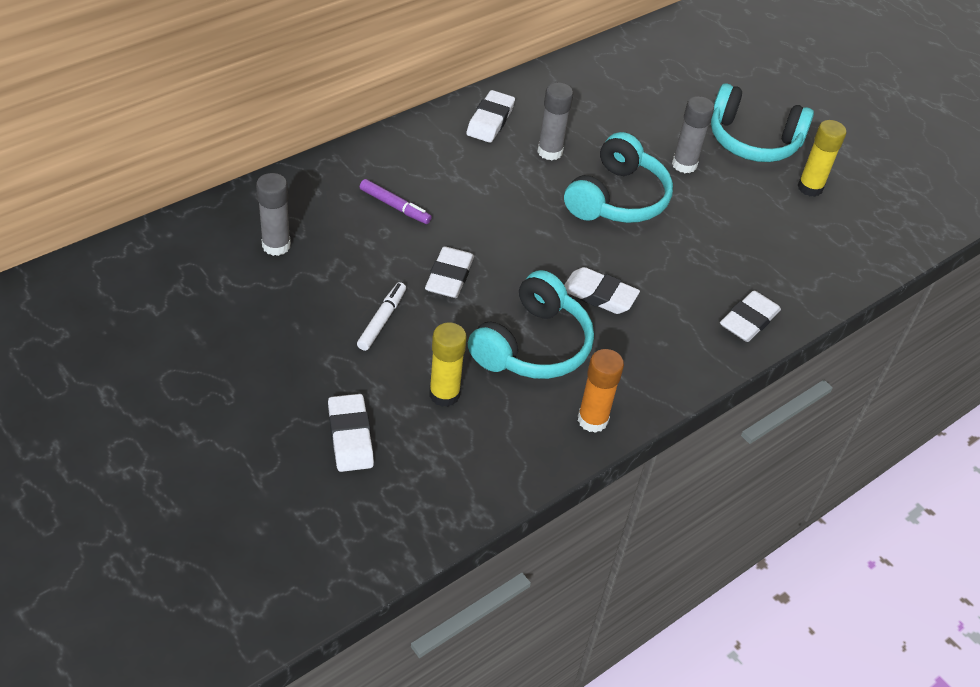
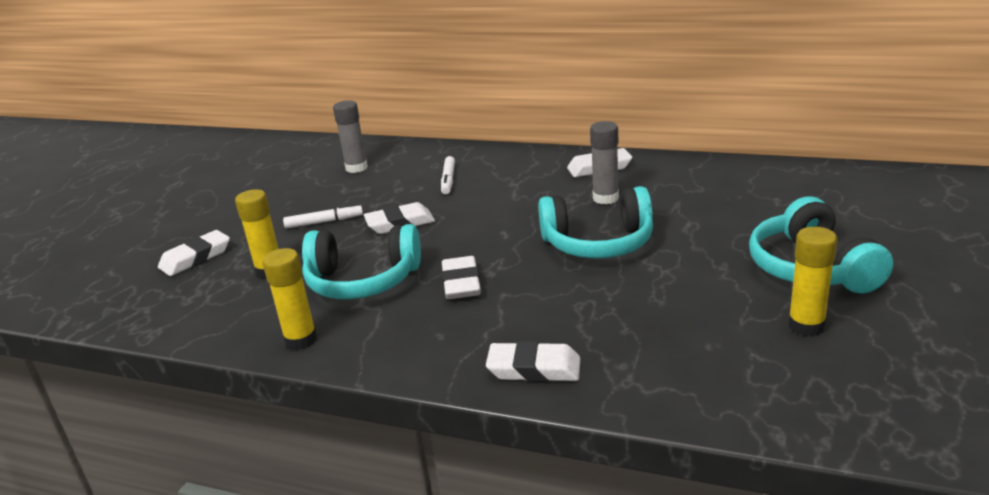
camera: 65 degrees right, 20 degrees down
purple marker [360,179,432,224] -> white marker [441,156,455,194]
orange glue stick [578,349,624,433] -> yellow glue stick [262,248,317,350]
grey glue stick [672,96,714,173] -> none

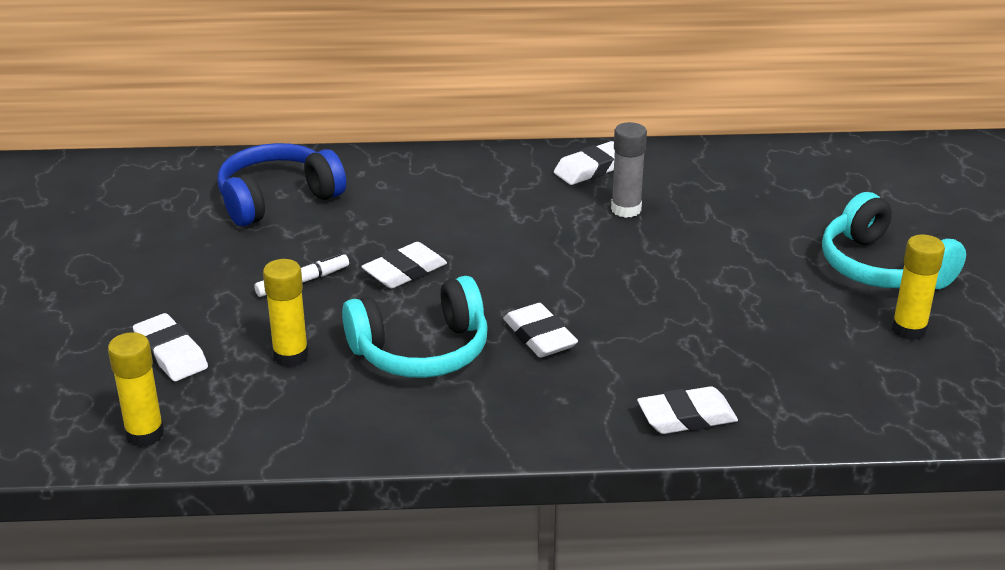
camera: 25 degrees left, 5 degrees up
white eraser [158,230,230,276] -> white eraser turned 60 degrees counterclockwise [133,313,208,381]
yellow glue stick [262,248,317,350] -> yellow glue stick moved to [108,332,164,447]
grey glue stick [333,100,368,173] -> blue headphones [217,143,346,226]
white marker [441,156,455,194] -> none
turquoise headphones [538,186,653,258] -> none

